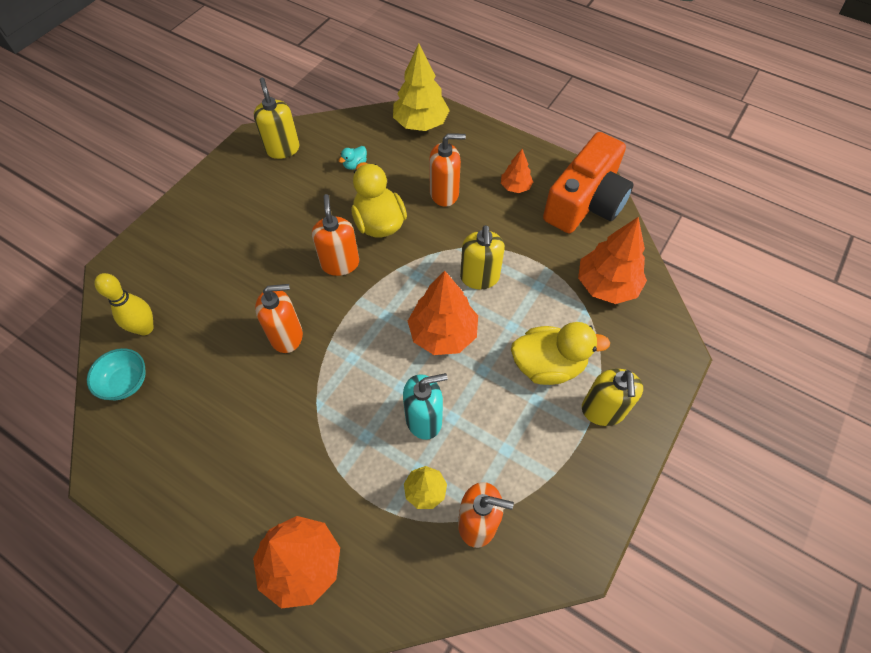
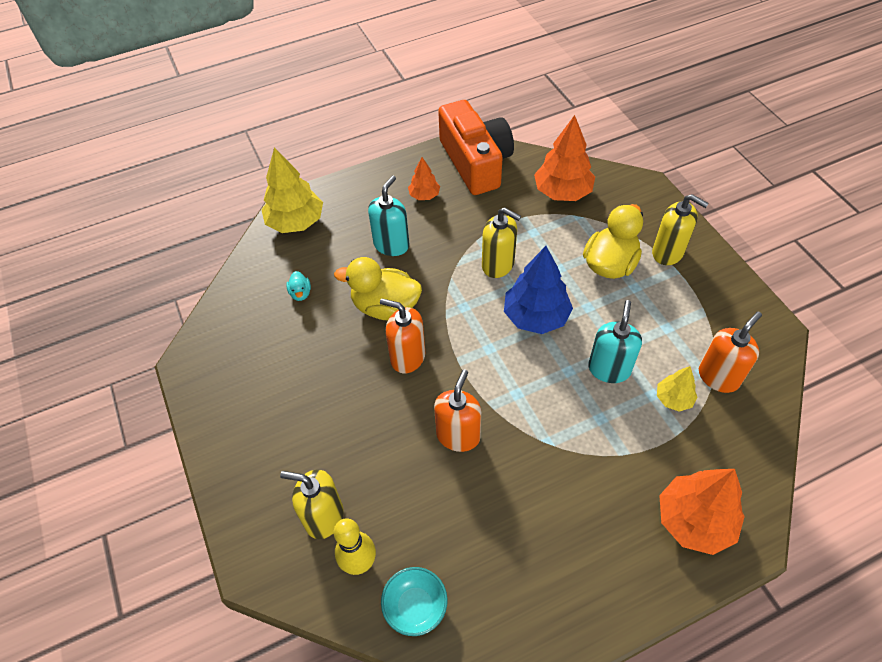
camera: 55 degrees left, 5 degrees down
yellow soap dispenser [254,78,300,159] -> yellow soap dispenser moved to [280,469,344,539]
orange tree [408,271,478,355] -> blue tree [504,246,573,334]
orange soap dispenser [429,133,466,207] -> turquoise soap dispenser [368,176,409,256]

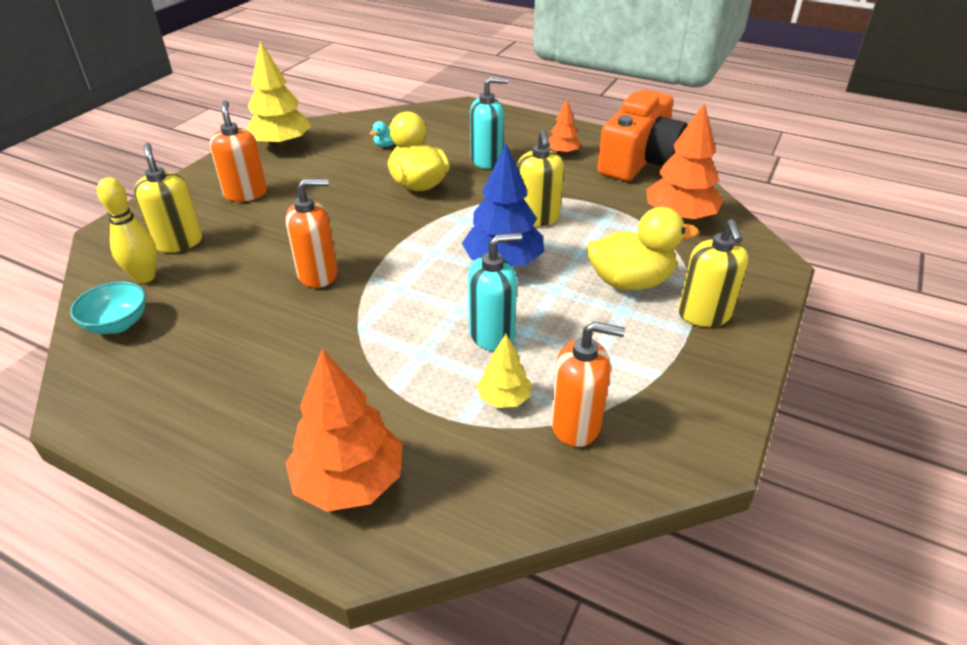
camera: 50 degrees right, 15 degrees down
yellow tree [261,147,323,233] -> yellow tree moved to [246,41,311,148]
orange soap dispenser [380,298,425,373] -> orange soap dispenser moved to [209,100,267,202]

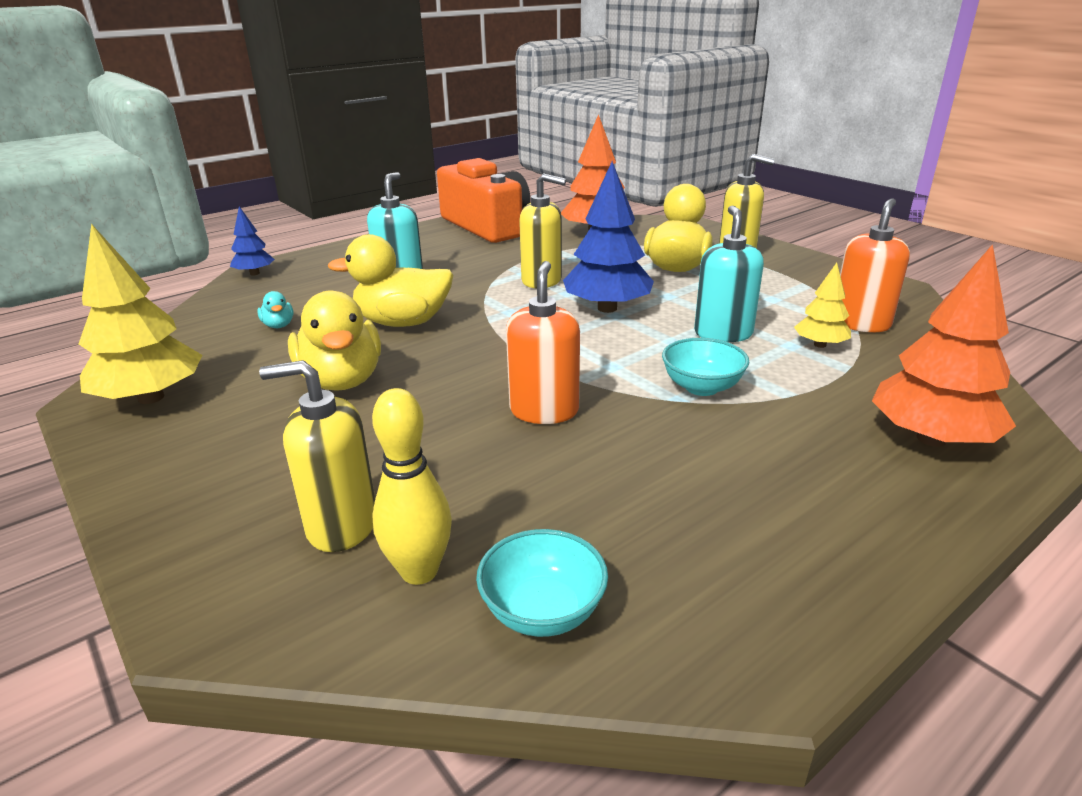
camera: 65 degrees left, 10 degrees down
orange soap dispenser [209,100,267,202] -> none
orange tree [548,100,581,155] -> none
none -> blue tree [230,206,275,275]
none -> yellow duck [288,290,381,391]
none -> turquoise bowl [662,338,749,396]

